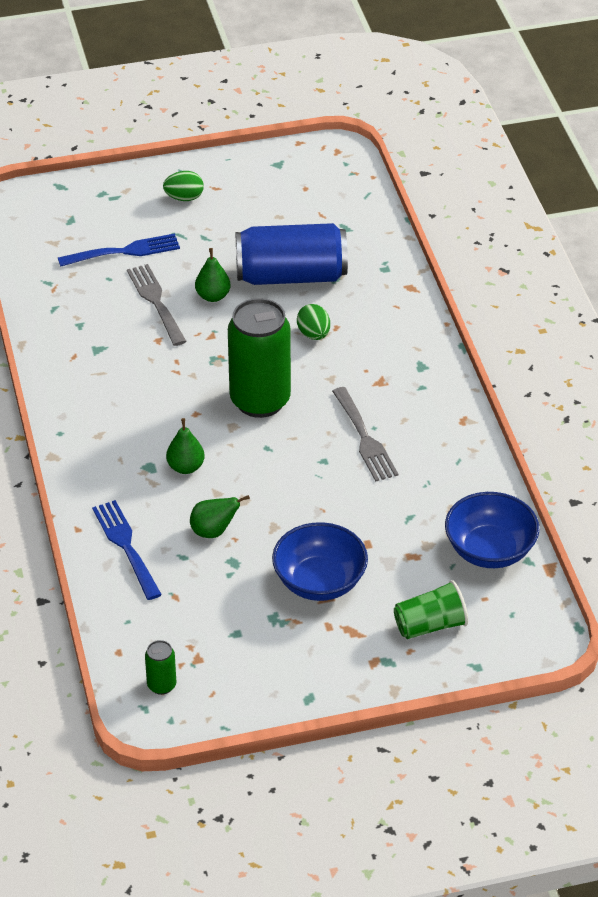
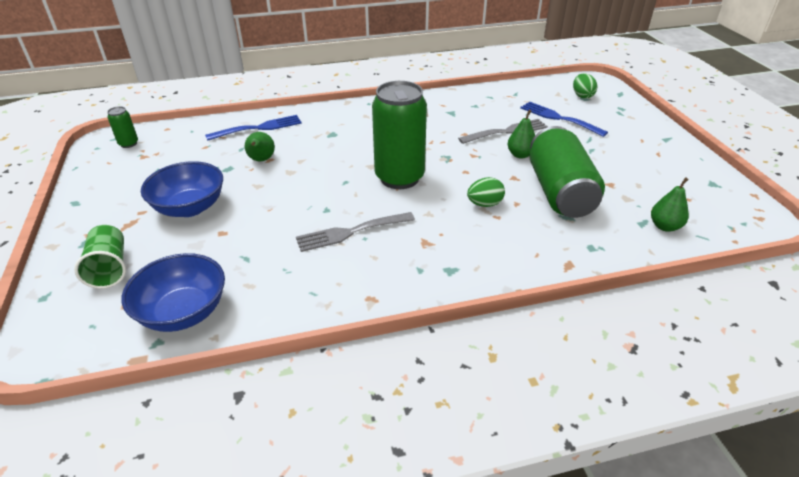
camera: 90 degrees right, 5 degrees down
blue fork [58,234,180,267] -> blue fork turned 150 degrees clockwise [520,102,608,137]
green egg [163,171,204,201] -> green egg moved to [573,74,597,99]
green pear [166,418,205,474] -> green pear moved to [651,177,689,232]
blue can [236,223,348,285] -> green can [529,126,605,218]

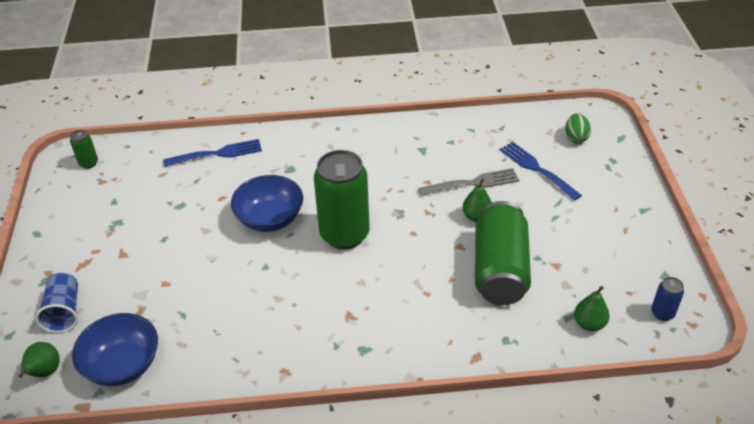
camera: 10 degrees right, 5 degrees up
green cup [74,225,126,289] -> blue cup [35,273,78,333]
blue bowl [141,161,223,217] -> blue bowl moved to [231,175,303,232]
green pear [245,132,275,161] -> green pear moved to [18,342,60,378]
grey fork [296,212,415,252] -> none
green egg [467,177,505,207] -> none
none -> blue can [651,277,684,321]

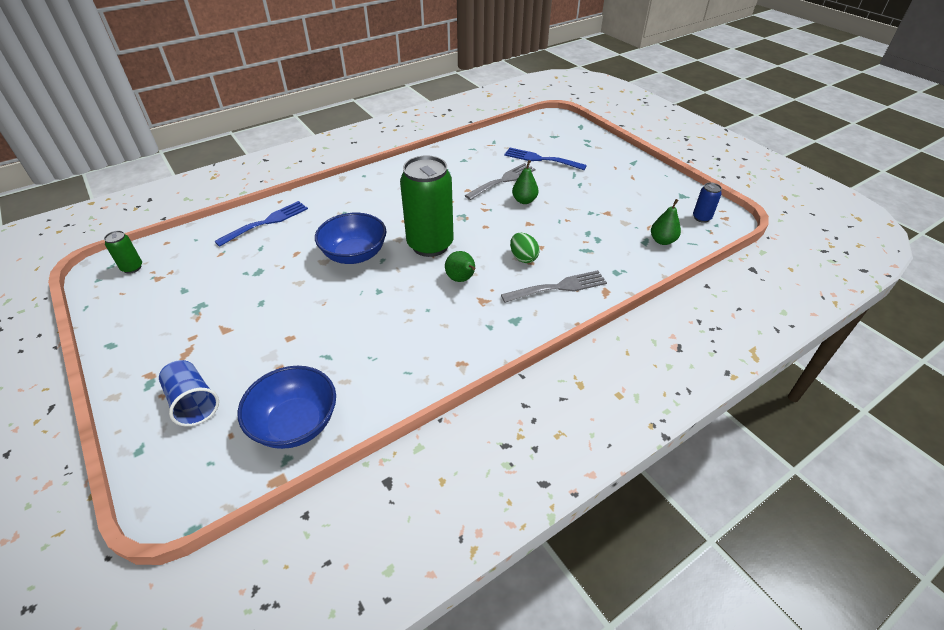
camera: 30 degrees left, 0 degrees up
green pear [18,342,60,378] -> green pear moved to [445,251,476,282]
green can [475,201,531,305] -> none
green egg [565,114,591,143] -> green egg moved to [510,233,540,263]
none -> grey fork [501,270,607,303]

